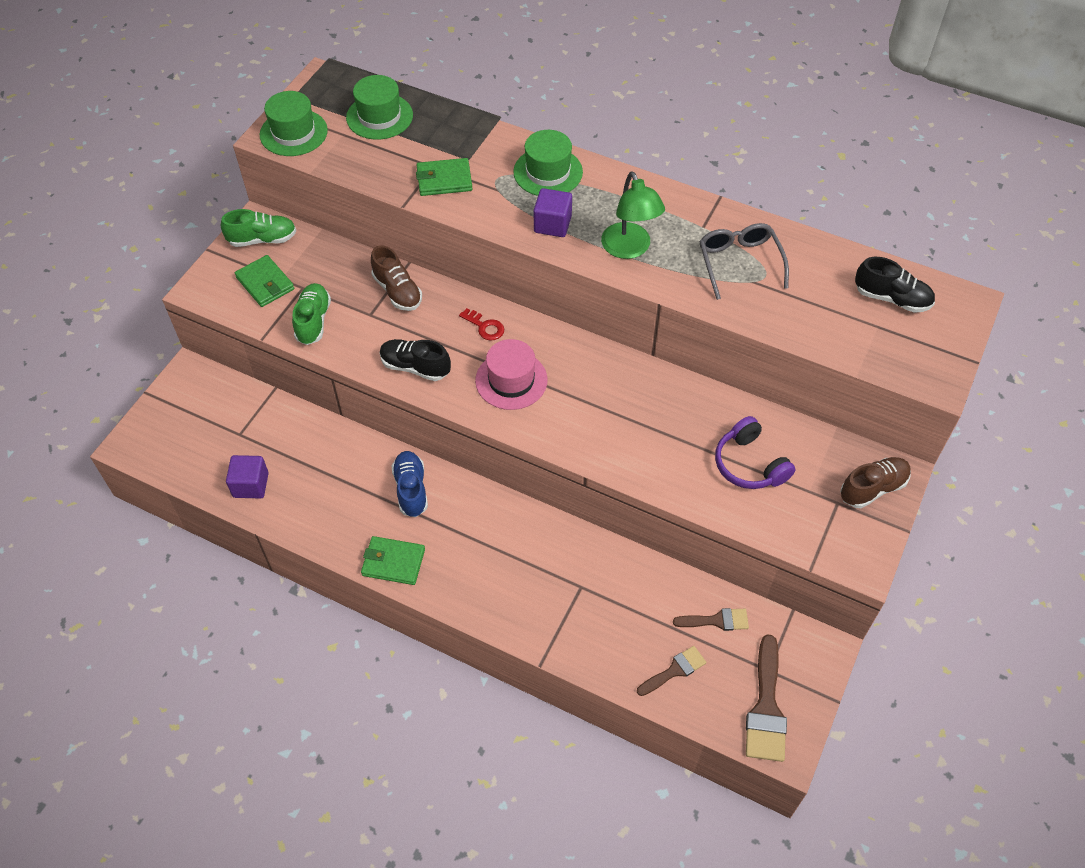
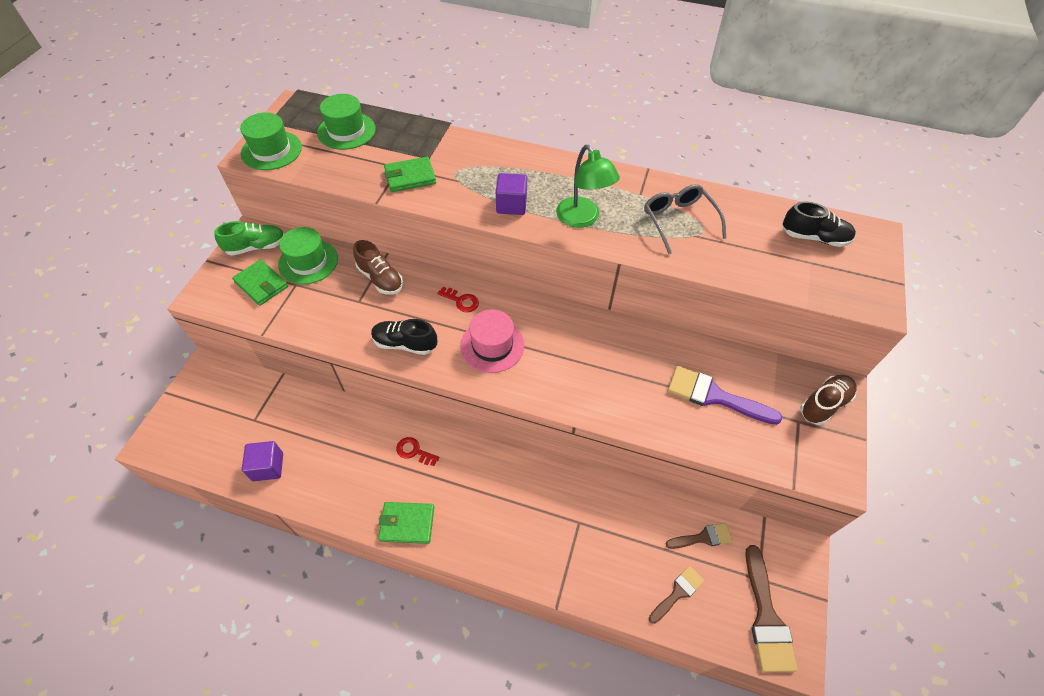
camera: 10 degrees left, 0 degrees up
green shoe [292,283,331,345] -> none
blue shoe [392,451,428,517] -> red key [396,437,439,466]
green hat [513,130,583,196] -> green hat moved to [278,227,338,284]
purple headphones [715,416,796,489] -> purple brush [668,366,782,425]

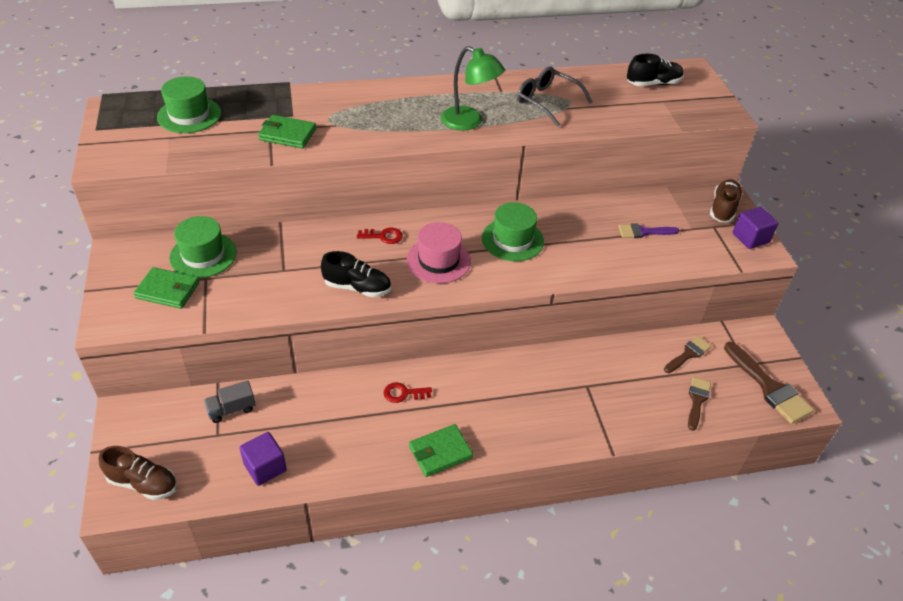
camera: 30 degrees left, 10 degrees down
green shoe [214,221,284,256] -> none
green hat [240,112,302,170] -> green hat moved to [482,202,544,261]
brown shoe [353,240,403,295] -> brown shoe moved to [99,446,177,500]
black shoe [371,319,437,355] -> black shoe turned 150 degrees counterclockwise [321,251,391,297]
green wallet [384,157,436,192] -> green wallet turned 60 degrees clockwise [258,115,316,149]
purple cube [496,173,527,215] -> purple cube moved to [733,207,779,249]
purple brush [668,366,782,425] -> purple brush [618,223,679,238], size x0.60
none -> grey truck [204,380,256,423]

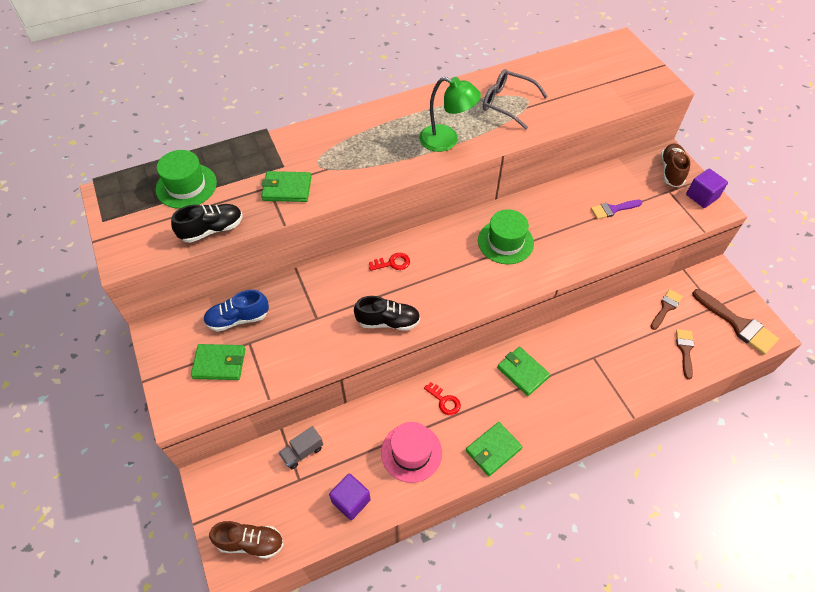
camera: 10 degrees left, 10 degrees up
green hat [169,216,237,278] -> blue shoe [203,290,269,332]
red key [383,382,432,403] -> red key turned 120 degrees counterclockwise [424,382,461,415]
pink hat [407,222,471,283] -> pink hat moved to [381,422,442,483]
black shoe [627,54,684,86] -> black shoe moved to [171,204,243,243]
none -> green wallet [497,347,550,396]

